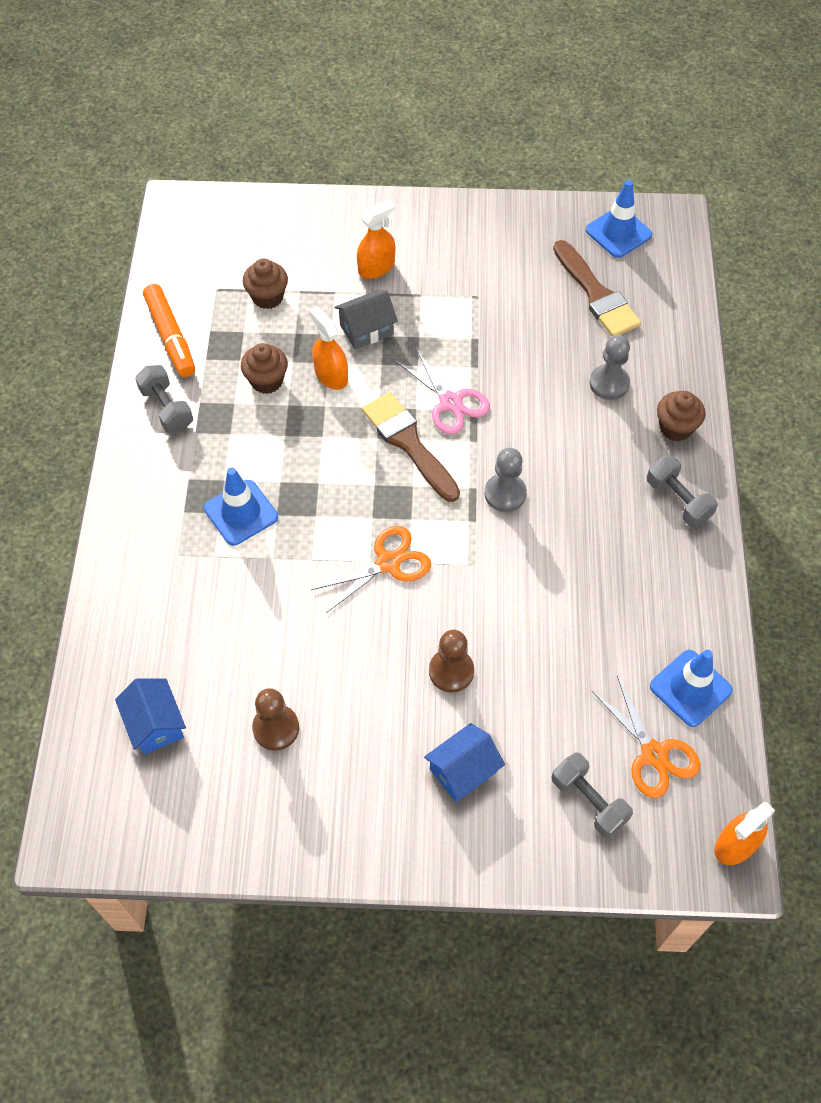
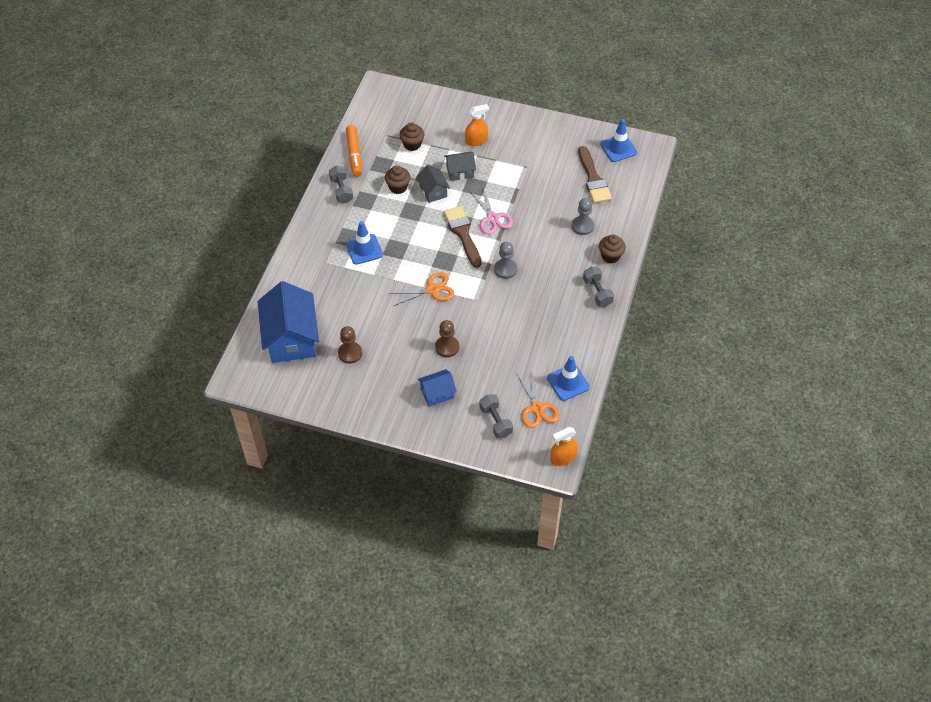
camera: 15 degrees right, 5 degrees down
blue house [115,678,186,755] -> blue house [257,281,319,363], size x2.00
orange spray bottle [309,307,348,390] -> grey house [416,165,450,203]

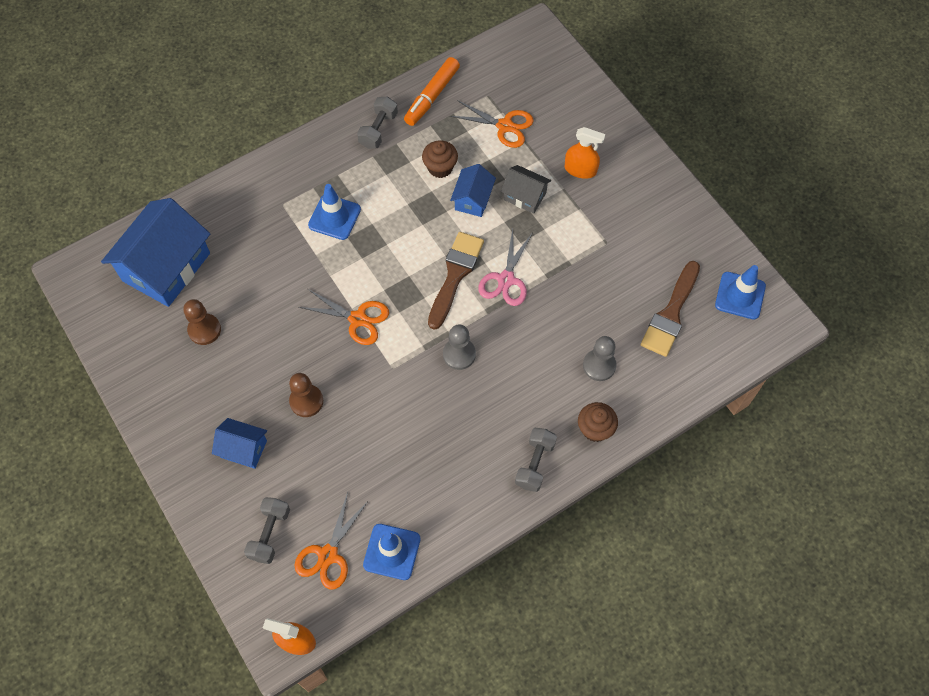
camera: 40 degrees right, 10 degrees up
brown cupcake [399,123,424,151] -> orange scissors [450,100,534,148]
grey house [416,165,450,203] -> blue house [450,164,496,217]

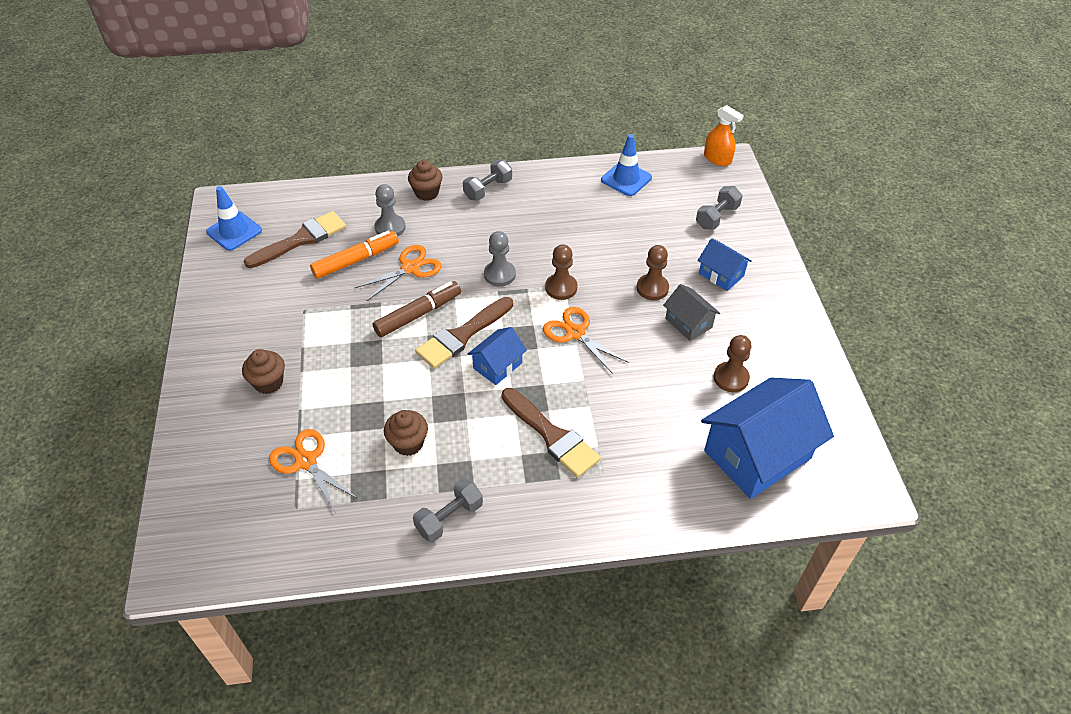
camera: 155 degrees left, 15 degrees down
orange scissors [294,492,369,590] -> orange scissors moved to [355,245,442,302]
blue traffic cone [308,184,361,240] -> brown brush [501,388,601,478]
orange marker [404,57,460,126] -> orange marker moved to [310,231,399,279]
blue house [450,164,496,217] -> blue house moved to [468,327,527,385]
pink scissors [478,229,533,306] -> brown marker [373,281,461,337]
grey house [501,165,551,214] -> grey house moved to [663,284,720,341]
orange spray bottle [565,127,605,179] -> brown cupcake [242,349,285,394]
none -> brown pawn [545,244,578,300]

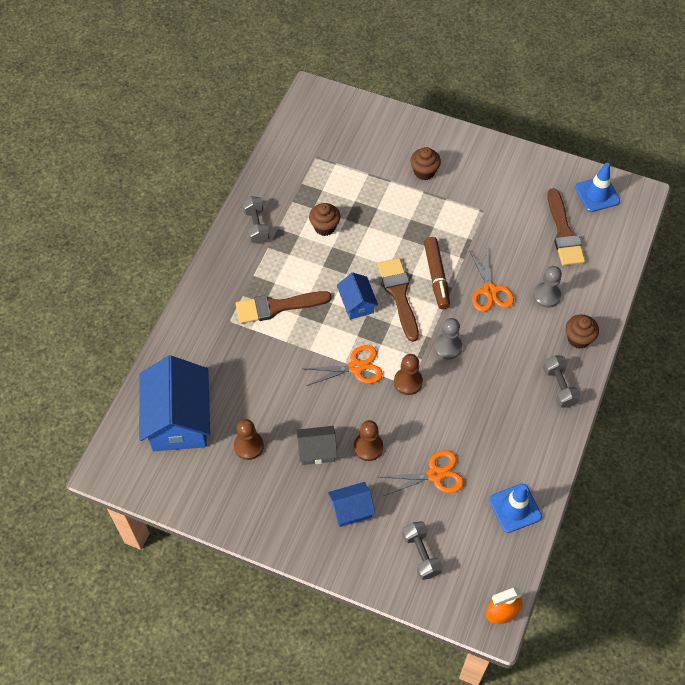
camera: 120 degrees right, 10 degrees up
orange scissors [269,429,358,513] -> orange scissors moved to [382,450,464,496]
orange marker [310,231,399,279] -> none

